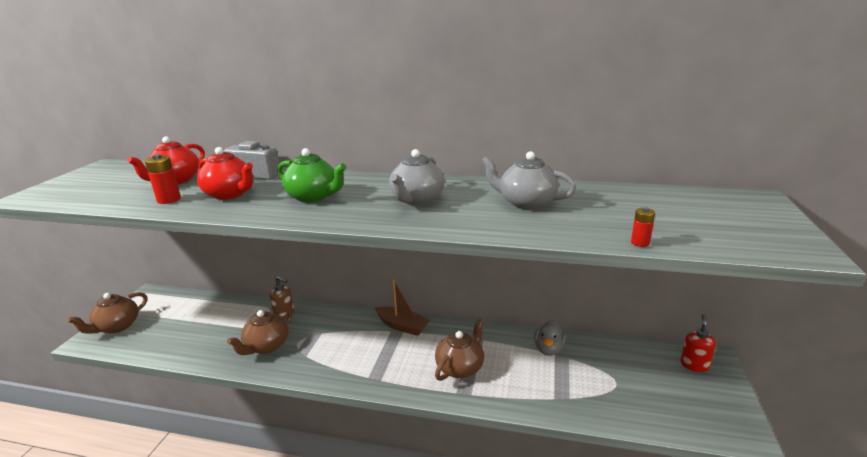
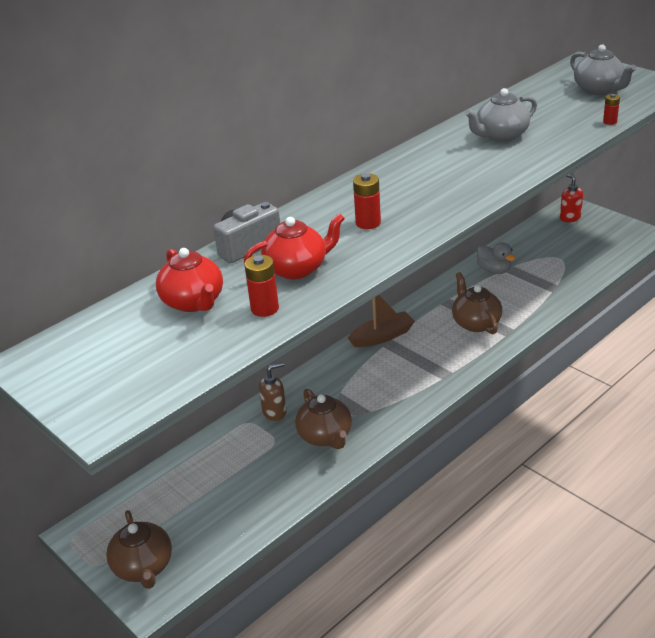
camera: 55 degrees left, 10 degrees up
green teapot [277,148,346,203] -> red battery [353,173,381,229]
grey teapot [389,149,445,205] -> grey teapot moved to [570,44,636,95]

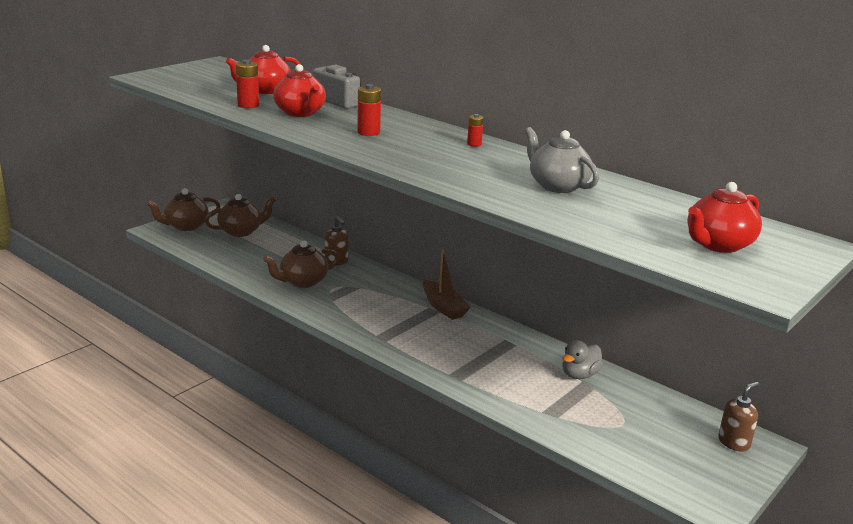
camera: 80 degrees right, 10 degrees down
brown teapot [452,272,502,334] -> brown teapot moved to [205,194,276,237]
red soap dispenser [560,174,583,222] -> brown soap dispenser [718,382,759,452]
grey teapot [570,44,636,95] -> red teapot [687,182,762,253]
red battery [603,94,620,125] -> red battery moved to [467,114,484,147]

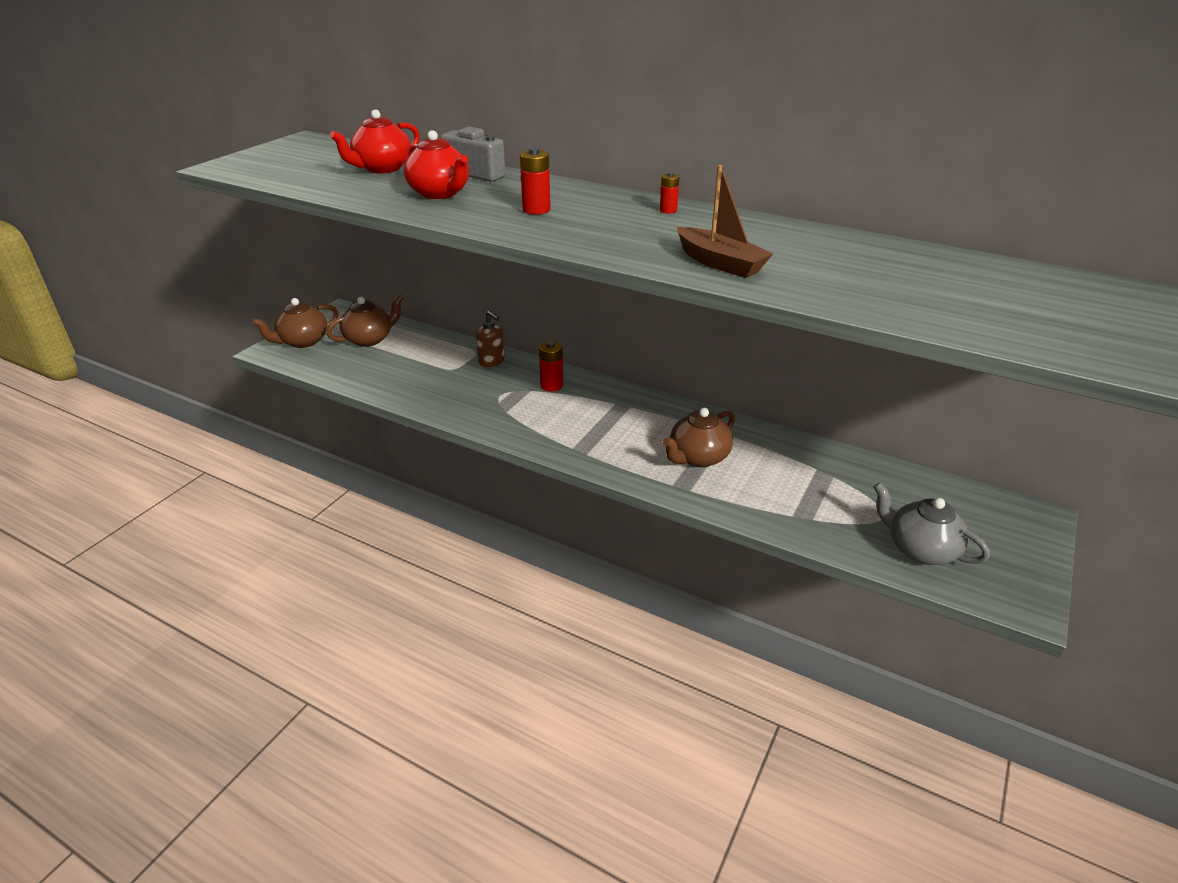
camera: 10 degrees left, 10 degrees up
red battery [236,60,259,108] -> red battery moved to [539,341,563,392]
brown teapot [263,240,339,288] -> brown teapot moved to [663,408,735,467]
brown boat [422,249,471,320] -> brown boat moved to [677,165,773,278]
grey teapot [525,127,599,193] -> grey teapot moved to [874,483,990,565]
grey duck [562,340,603,379] -> none
red teapot [687,182,762,253] -> none
brown soap dispenser [718,382,759,452] -> none

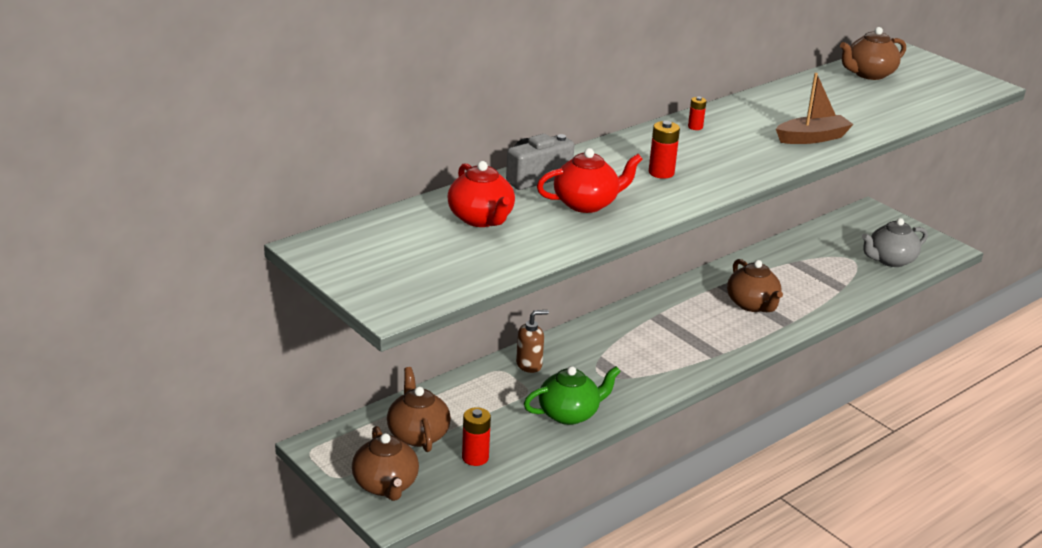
camera: 70 degrees left, 5 degrees down
red battery [539,341,563,392] -> red battery moved to [462,407,491,466]
none -> green teapot [524,366,621,425]
none -> brown teapot [840,27,906,80]

